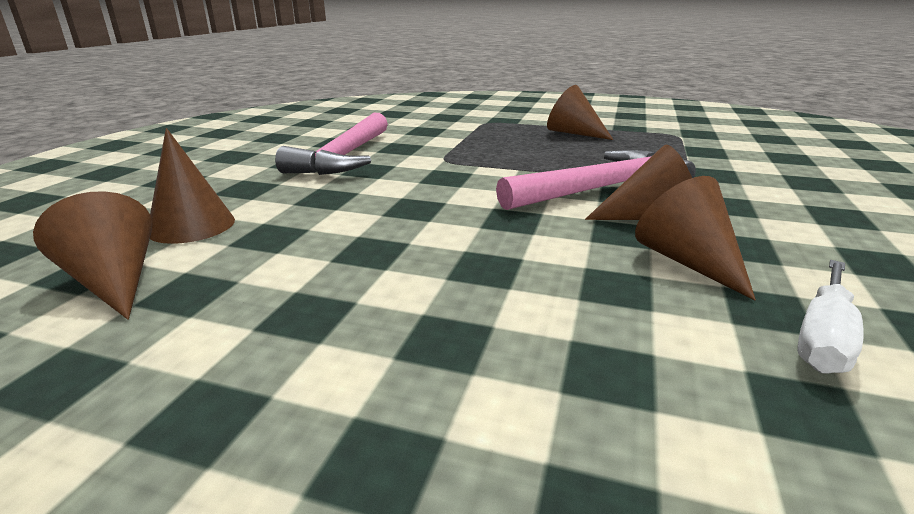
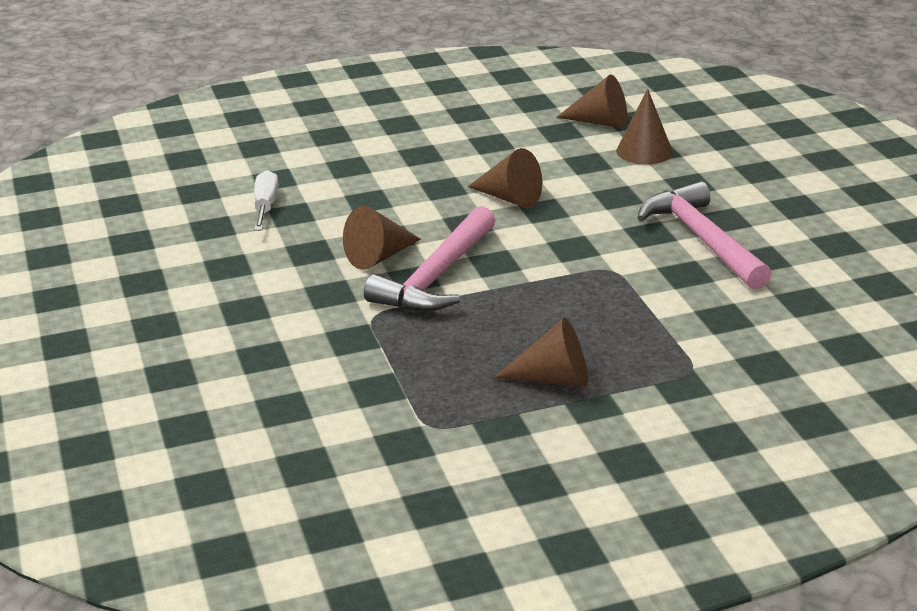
camera: 145 degrees right, 5 degrees up
brown cone [635,176,756,300] -> brown cone moved to [467,148,542,208]

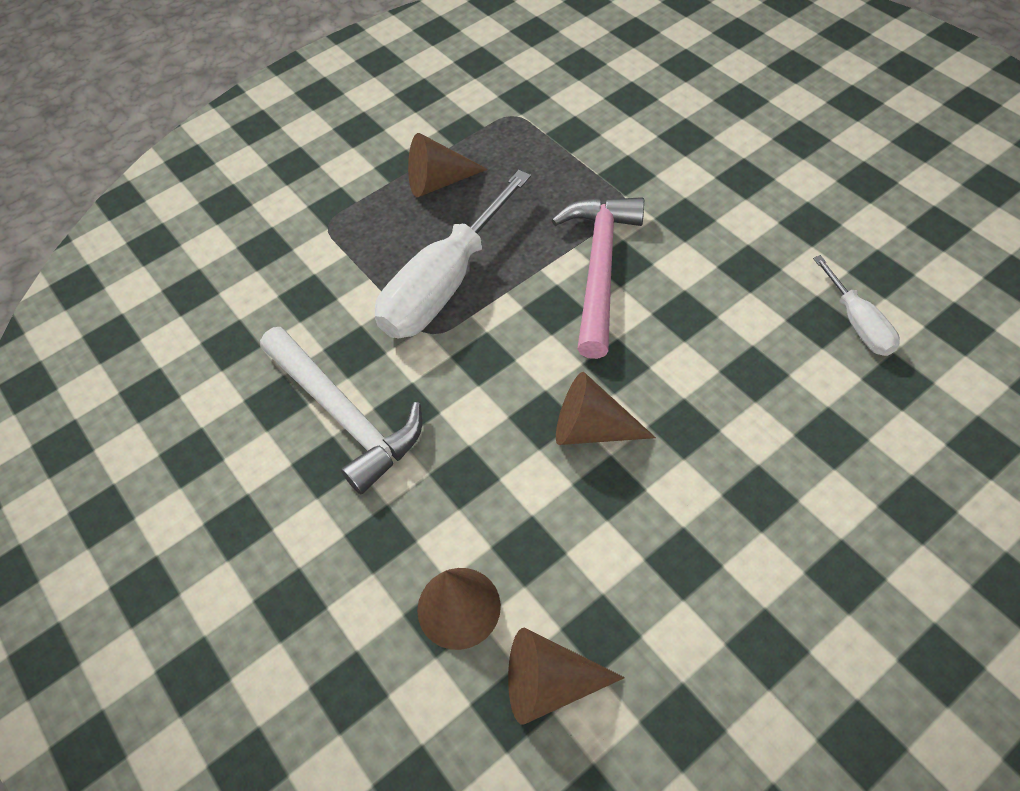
camera: 165 degrees right, 25 degrees up
brown cone [343,206,421,270] -> none
pink hammer [637,181,772,290] -> white hammer [260,327,422,494]
none -> white screwdriver [375,170,531,338]

